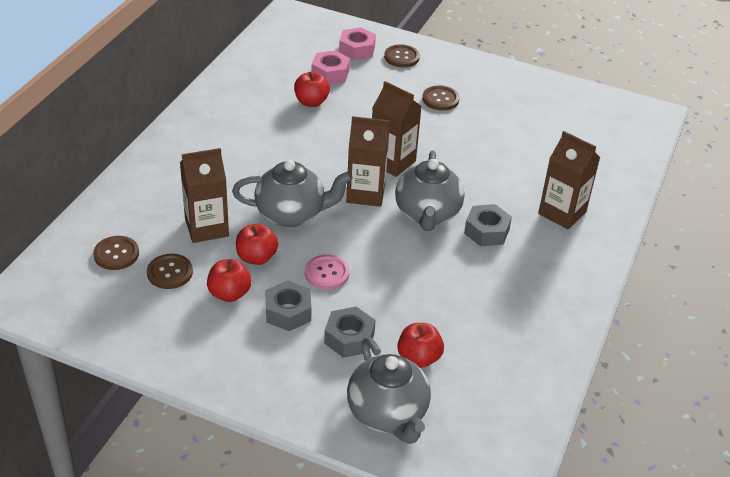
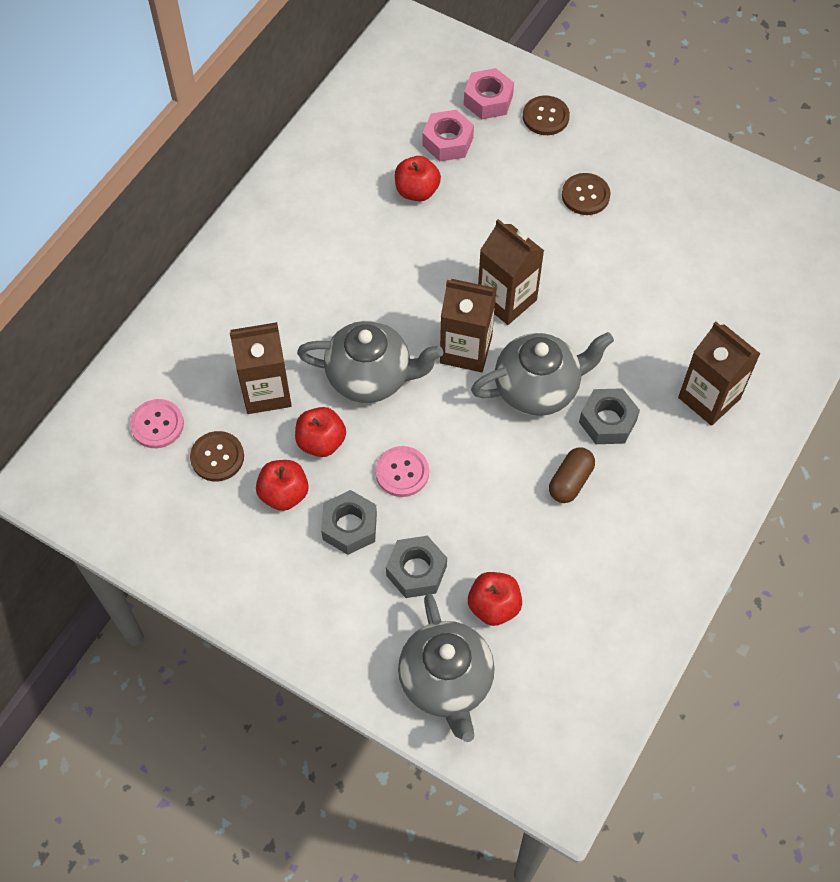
camera: 10 degrees right, 20 degrees up
brown button [93,236,139,270] -> pink button [130,399,184,448]
grey teapot [395,151,464,231] -> grey teapot turned 120 degrees counterclockwise [471,332,614,416]
none -> brown capsule [549,447,595,503]

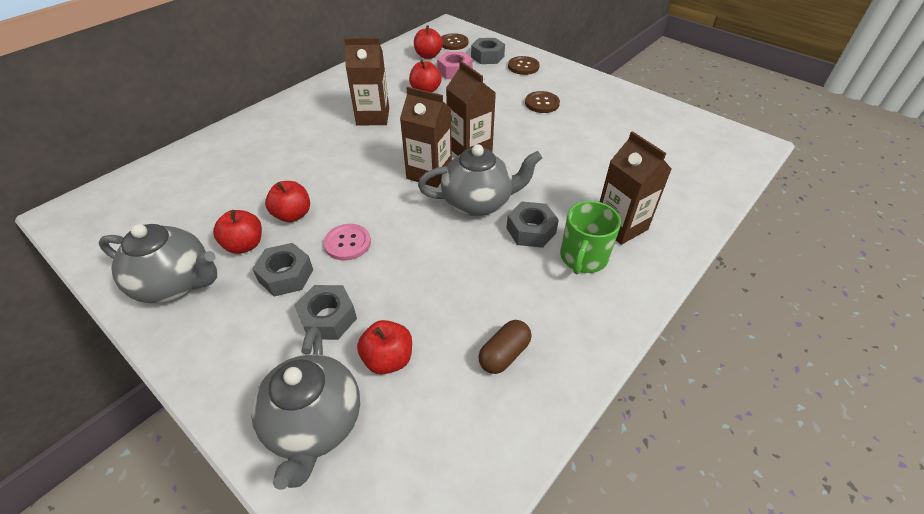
camera: 10 degrees right, 15 degrees down
pink button [130,399,184,448] -> none
brown button [190,431,244,481] -> brown button moved to [441,33,468,50]
brown carton [230,322,292,414] -> brown carton moved to [344,38,389,125]
grey teapot [297,321,443,403] -> grey teapot moved to [99,224,217,303]
pink nut [464,68,514,119] -> grey nut [471,38,505,64]
brown capsule [549,447,595,503] -> brown capsule moved to [478,320,532,374]
none -> red apple [414,25,443,59]
none -> green mug [560,201,621,274]

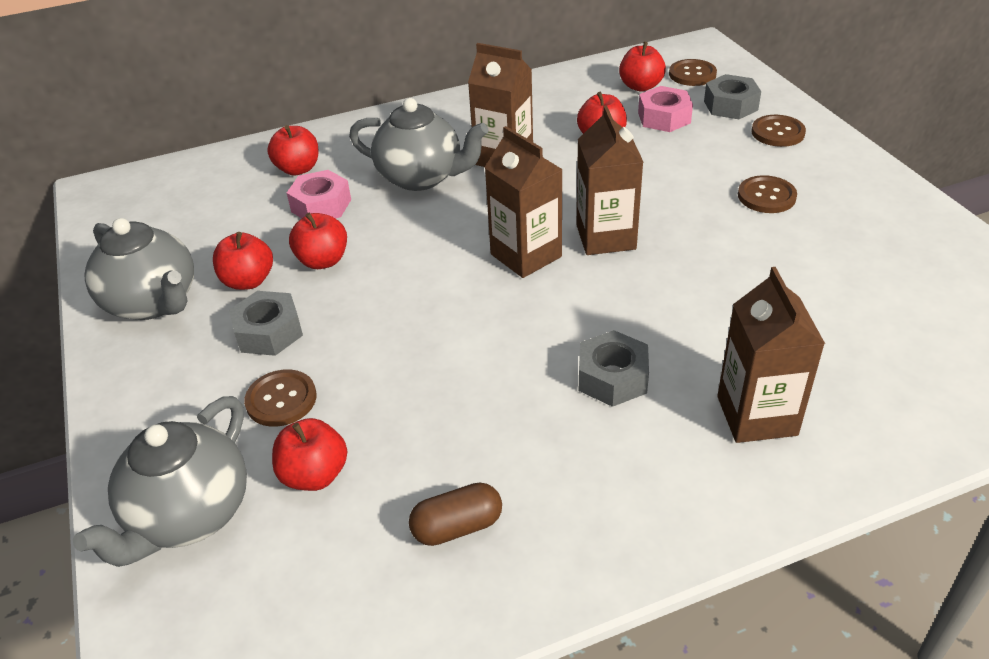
camera: 30 degrees right, 5 degrees down
grey nut [294,285,357,340] -> brown button [244,369,317,427]
pink button [324,224,371,261] -> none
grey teapot [418,144,542,216] -> grey teapot moved to [349,98,488,191]
green mug [560,201,621,274] -> none
none -> red apple [267,125,318,176]
none -> pink nut [287,170,351,218]

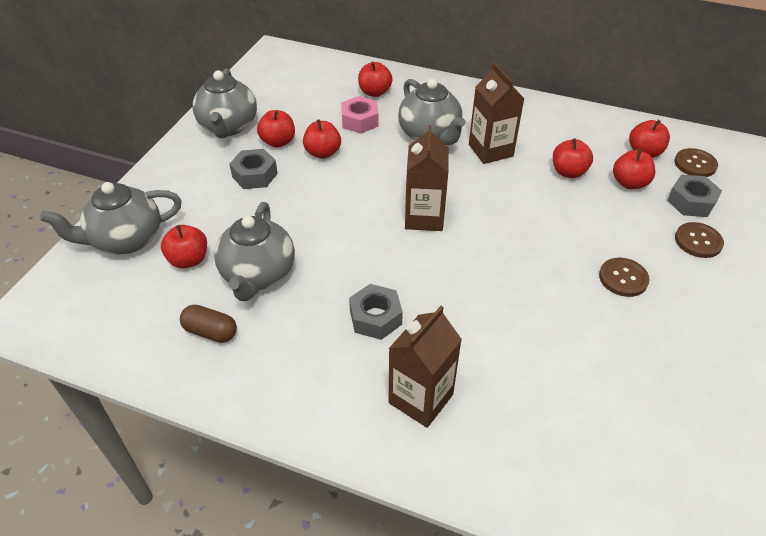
camera: 40 degrees right, 5 degrees up
brown button [244,369,317,427] -> none
brown carton [576,105,643,255] -> none
pink nut [638,86,693,132] -> red apple [613,149,655,189]
none -> grey teapot [214,202,295,301]

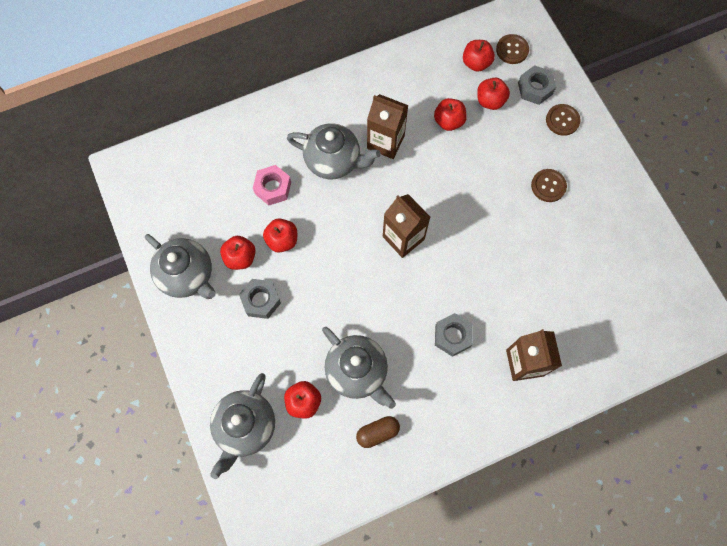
camera: 45 degrees left, 25 degrees up
red apple [358,62,393,97] -> none

